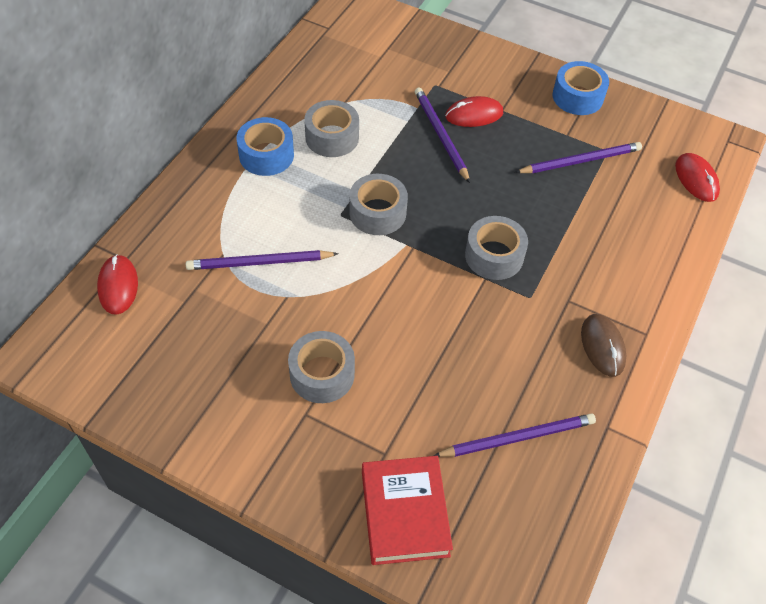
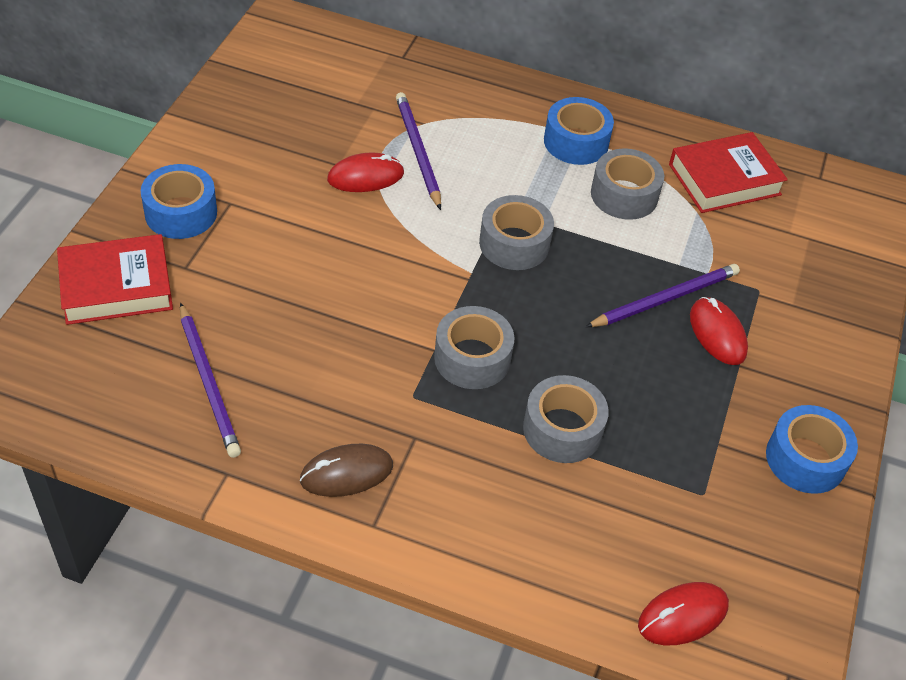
camera: 80 degrees right, 5 degrees down
red mouse [97,254,138,315] -> red mouse moved to [327,153,404,192]
grey tape [288,331,355,403] -> grey tape moved to [523,375,609,463]
purple pencil [515,142,642,173] -> none
none -> blue tape [141,164,217,239]
none -> red book [669,132,788,213]

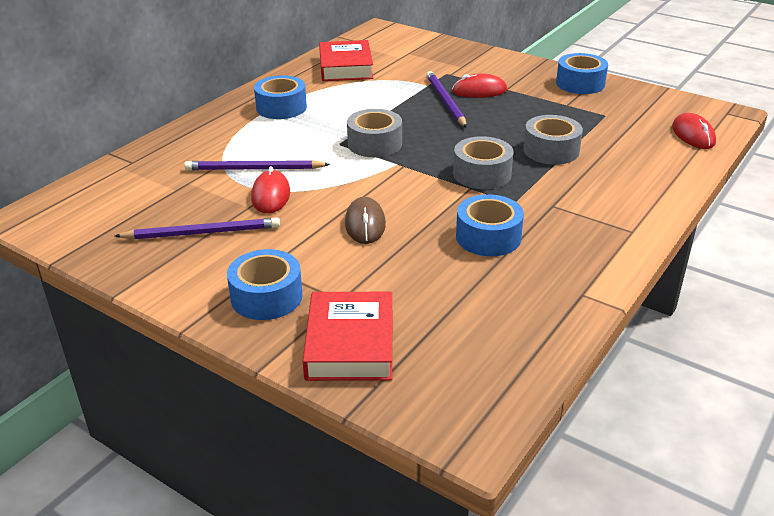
camera: 70 degrees left, 15 degrees down
purple pencil [180,303,241,458] -> purple pencil moved to [115,217,280,239]
brown mouse [300,444,393,497] -> brown mouse moved to [345,197,386,244]
grey tape [591,149,664,220] -> none
none -> blue tape [456,194,524,256]

